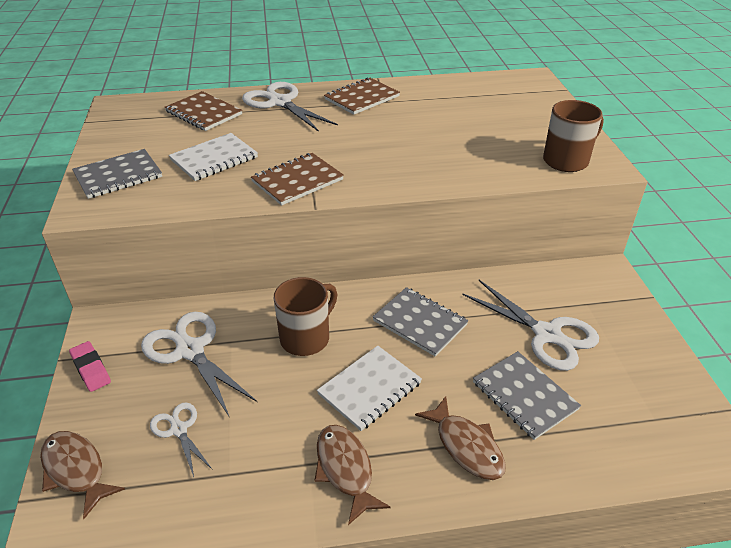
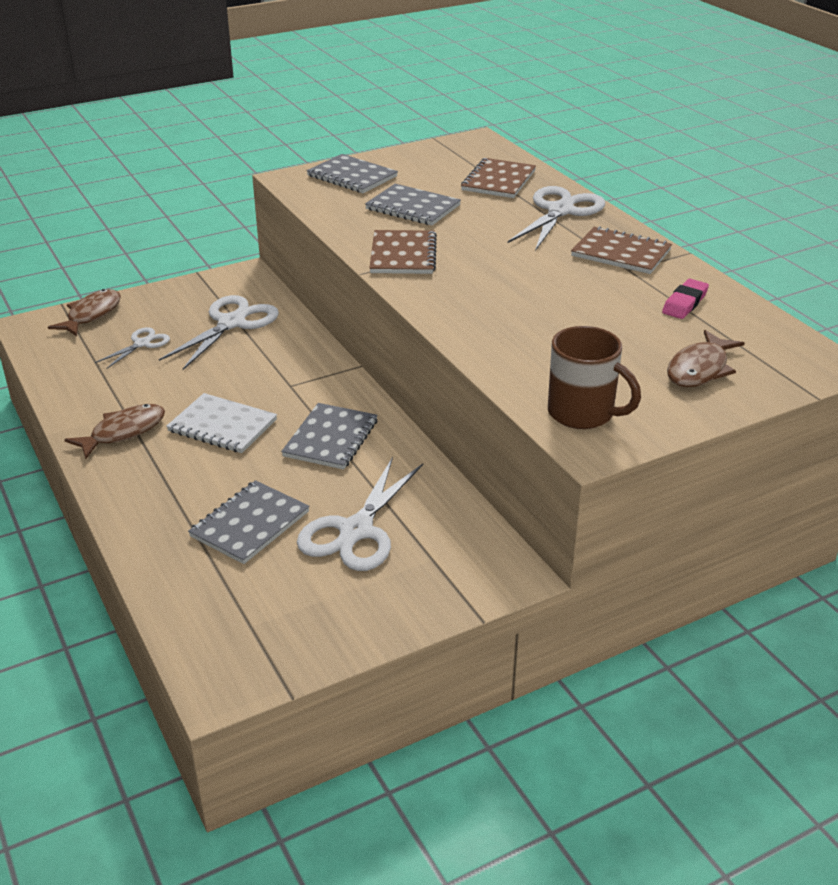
camera: 70 degrees right, 5 degrees down
pink eraser [69,341,111,392] -> pink eraser moved to [662,279,709,319]
white notebook [169,133,258,181] -> grey notebook [365,184,461,226]
brown notebook [251,153,344,206] -> brown notebook turned 60 degrees clockwise [369,230,437,274]
brown mug [274,277,337,356] -> none
brown fish [415,396,506,480] -> brown fish moved to [667,330,745,387]

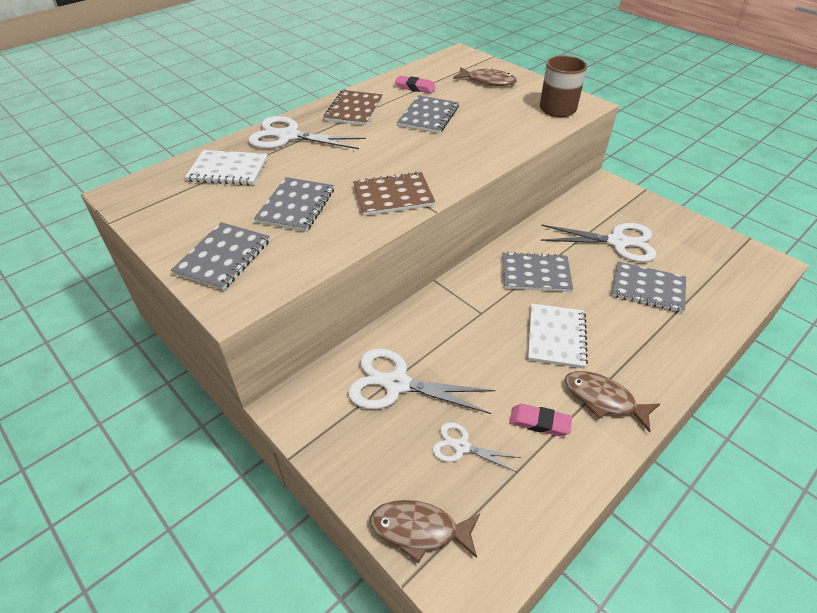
camera: 105 degrees left, 10 degrees up
brown notebook [461,158,536,198] -> white notebook [185,150,268,185]
none -> grey notebook [397,95,459,134]
none -> pink eraser [509,404,572,436]

